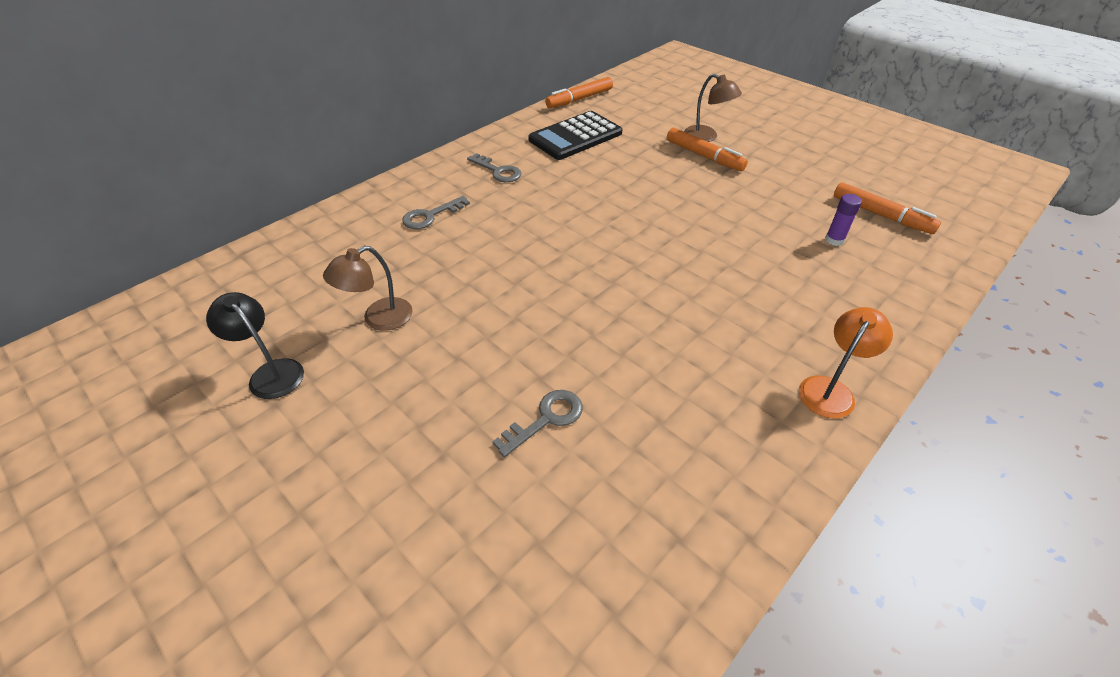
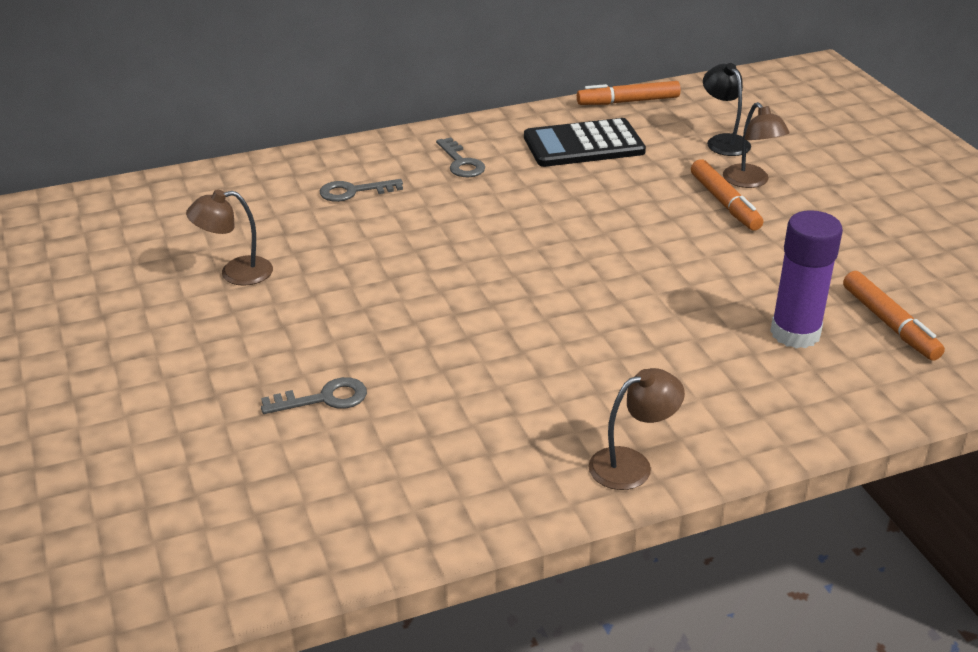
camera: 25 degrees right, 10 degrees down
black lamp [206,292,304,399] -> black lamp moved to [703,63,751,156]
orange lamp [799,307,893,419] -> brown lamp [589,368,685,490]
purple glue stick [825,194,862,246] -> purple glue stick [770,210,843,348], size x2.04

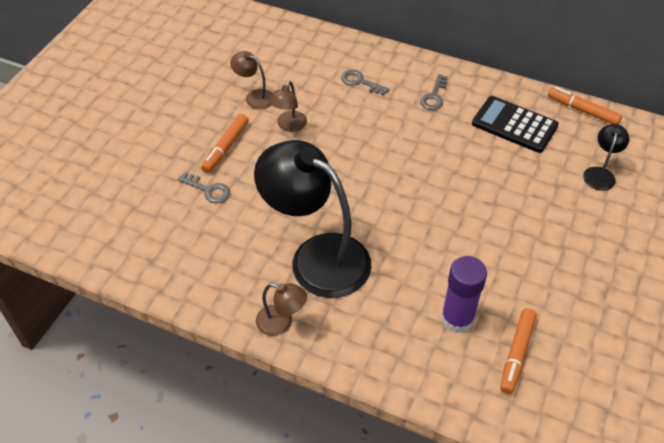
camera: 45 degrees right, 15 degrees up
orange marker [691,159,763,231] -> orange marker moved to [201,114,249,173]
brown lamp [723,102,789,188] -> brown lamp moved to [269,81,307,132]
none -> black lamp [254,140,372,298]

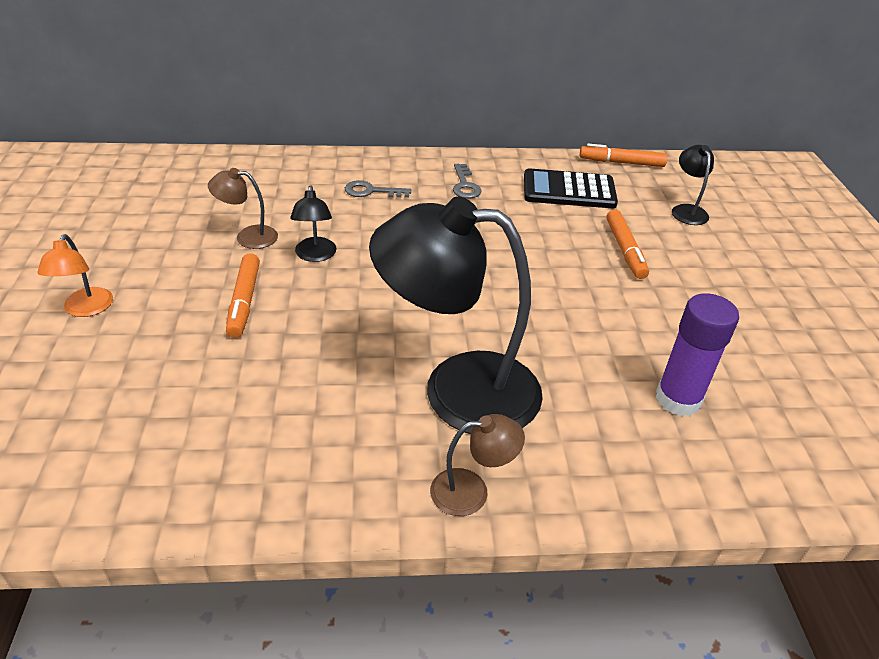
camera: 30 degrees left, 10 degrees down
grey key [178,172,230,203] -> none
brown lamp [269,81,307,132] -> black lamp [290,185,337,262]
orange marker [500,308,536,394] -> orange marker moved to [606,210,649,279]
none -> orange lamp [37,234,113,317]

